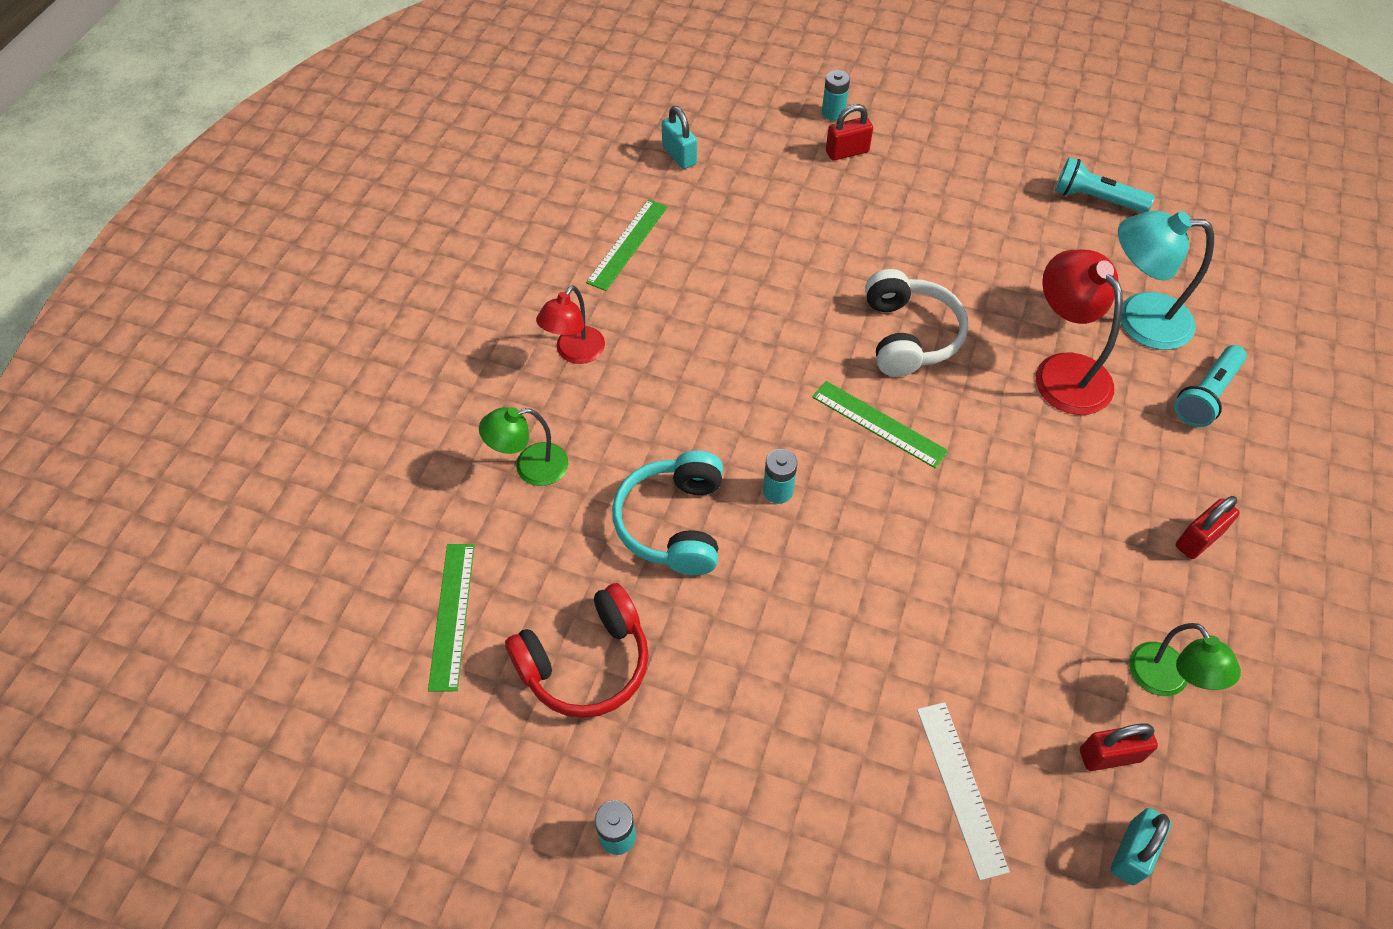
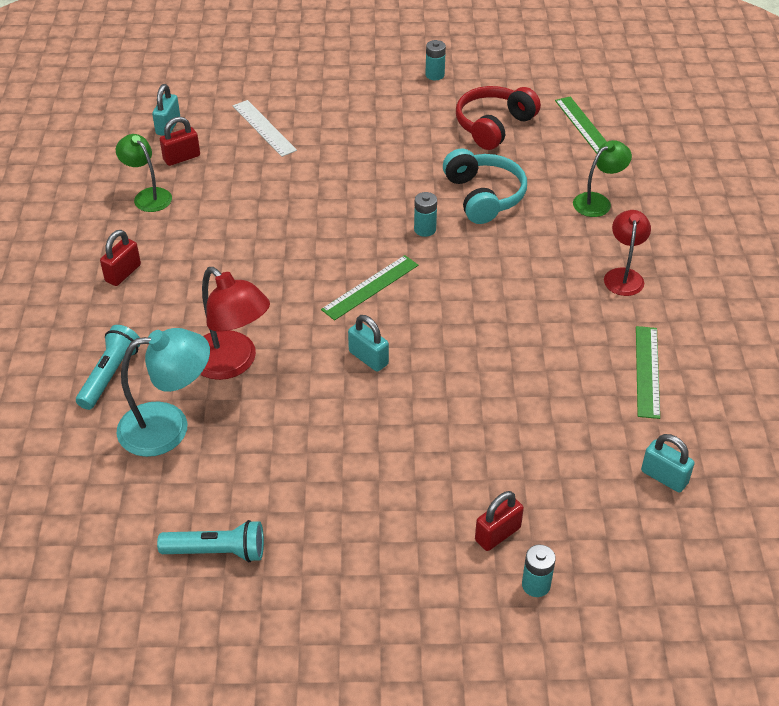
camera: 160 degrees right, 10 degrees down
green ruler [812,381,948,468] -> green ruler turned 60 degrees counterclockwise [321,255,418,320]
white headphones [865,269,968,377] -> turquoise padlock [348,315,389,372]

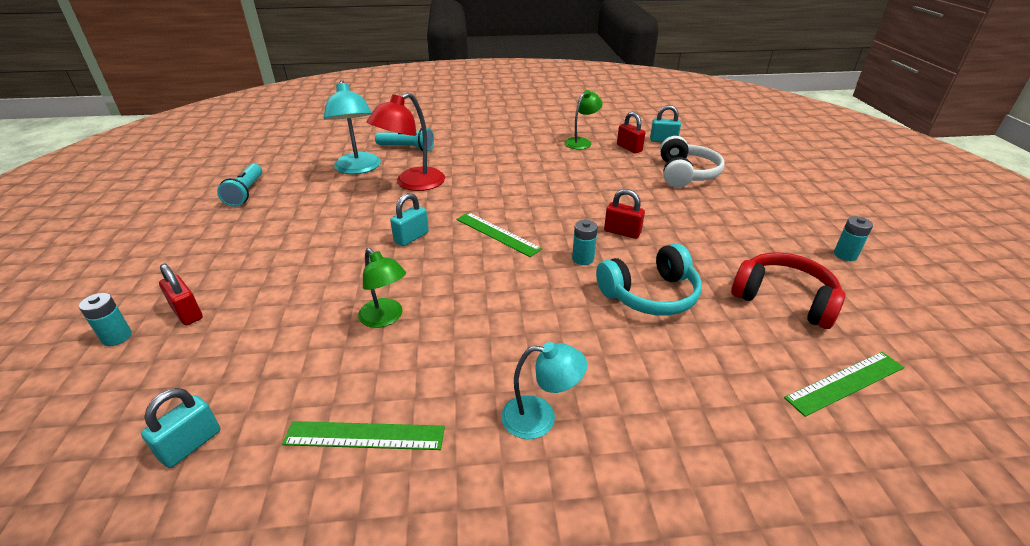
camera: 85 degrees right, 10 degrees down
red padlock [100,230,141,286] -> red padlock moved to [604,189,645,239]
white ruler [233,100,297,157] -> white headphones [660,136,725,188]
green lamp [573,140,632,217] -> green lamp moved to [358,248,406,328]
red lamp [604,210,651,296] -> turquoise lamp [501,342,587,439]

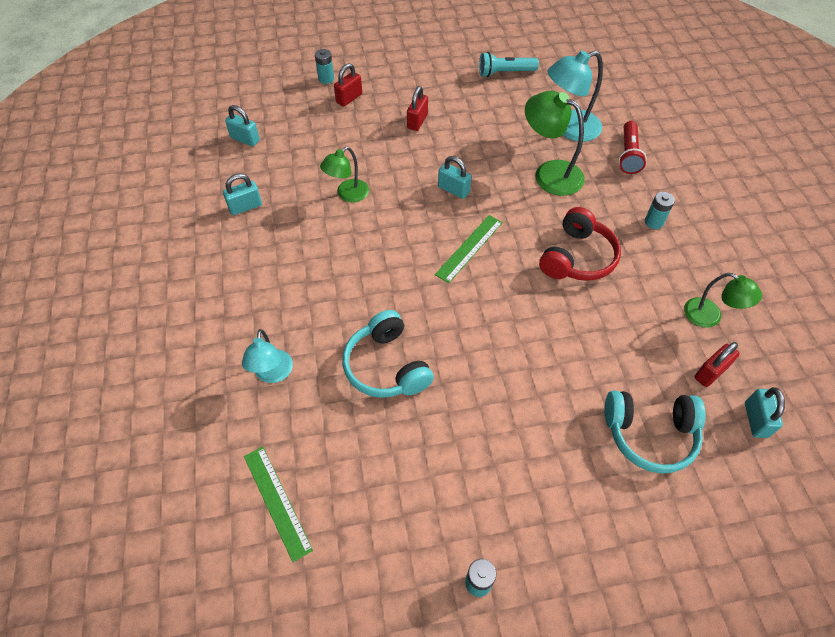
camera: 85 degrees right, 20 degrees up
green ruler [282,421,445,450] -> turquoise padlock [223,173,262,215]
red lamp [367,92,445,191] -> green lamp [525,91,585,196]
turquoise flashlight [375,128,434,151] -> red flashlight [618,121,647,174]
turquoise lamp [501,342,587,439] -> turquoise lamp moved to [242,329,293,383]
turquoise battery [572,220,598,265] -> turquoise battery moved to [645,192,675,229]
red padlock [604,189,645,239] -> red padlock moved to [407,86,428,131]
white headphones [660,136,725,188] -> turquoise headphones [604,391,706,474]
red headphones [731,252,845,329] -> red headphones moved to [539,207,621,281]

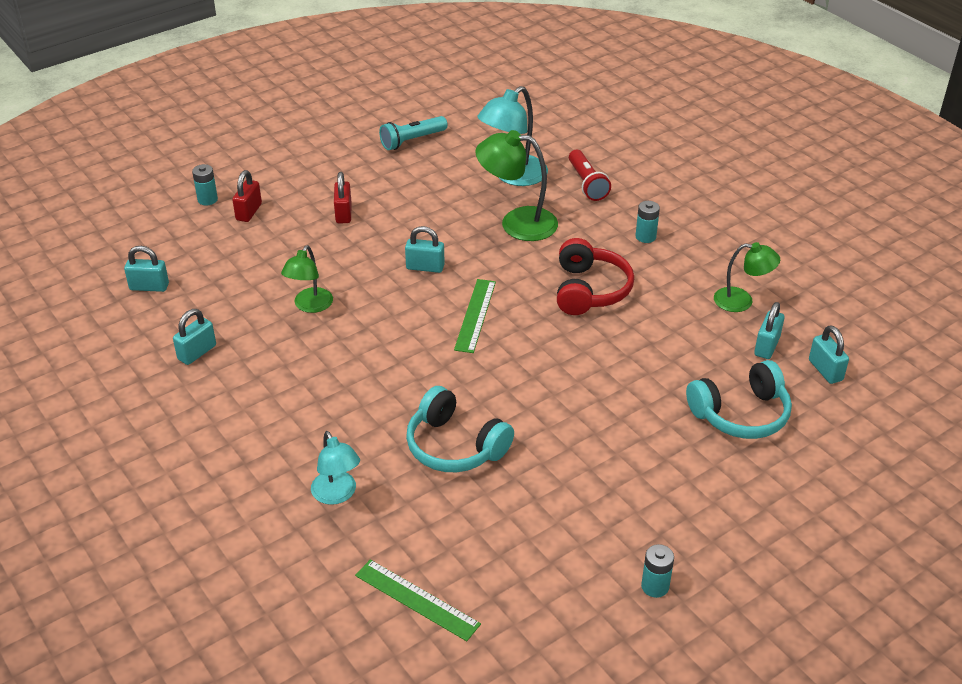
camera: 25 degrees left, 15 degrees down
red padlock [694,342,739,387] -> turquoise padlock [754,302,784,359]

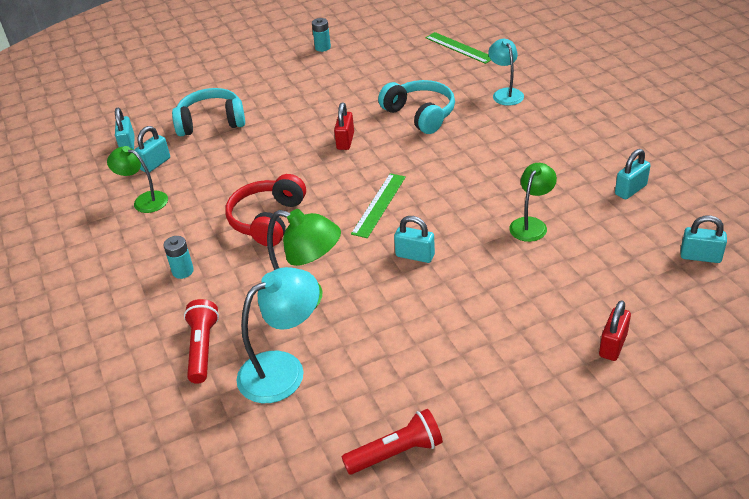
camera: 165 degrees left, 0 degrees up
turquoise battery [192,164,218,205] -> none
red padlock [334,172,352,224] -> red padlock moved to [334,102,354,150]
turquoise flashlight [379,116,448,150] -> red flashlight [342,409,443,475]

